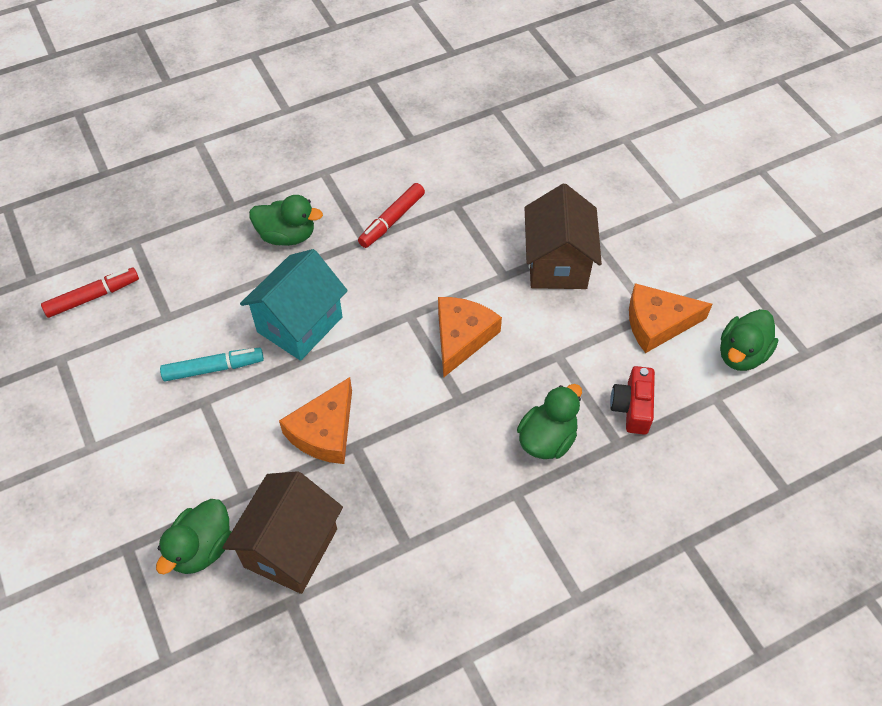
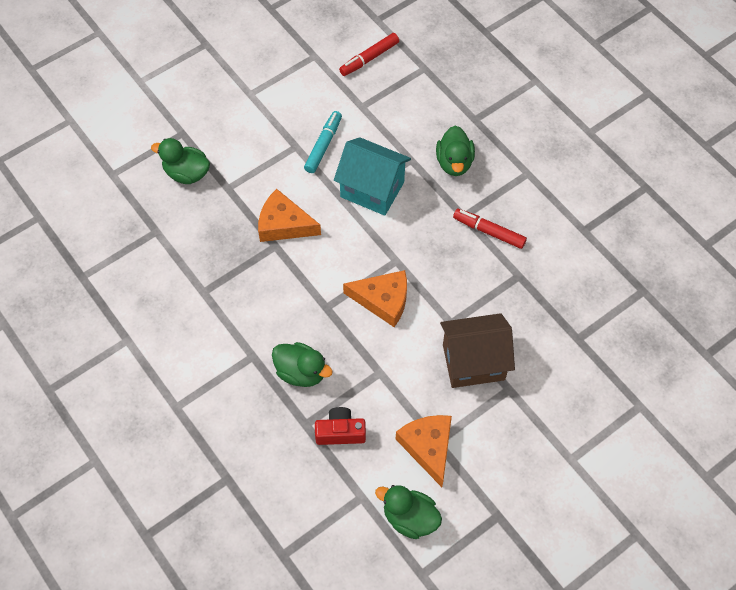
camera: 80 degrees right, 5 degrees up
red marker [41,268,139,318] -> red marker turned 90 degrees clockwise [339,33,399,76]
turquoise marker [160,348,264,381] -> turquoise marker turned 135 degrees counterclockwise [304,111,342,173]
brown house [223,471,343,594] -> none

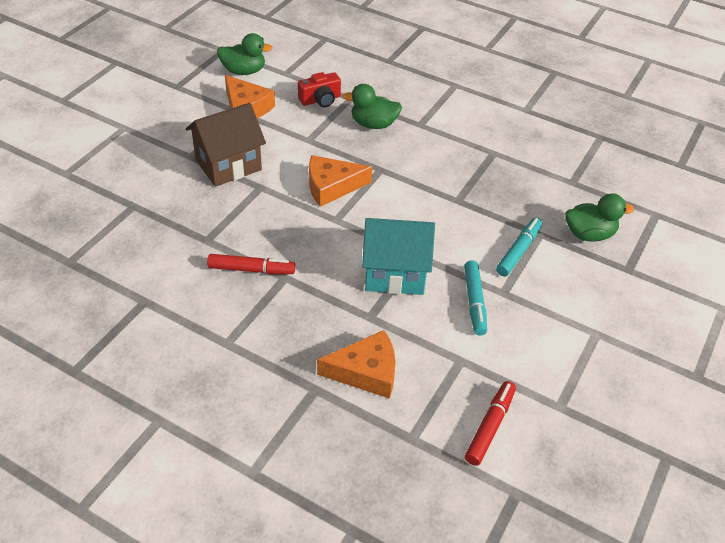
camera: 155 degrees right, 15 degrees down
orange cheese [258,189,321,242] -> orange cheese moved to [317,330,396,399]
green duck [436,126,475,176] -> none
none -> turquoise marker [496,218,542,276]

